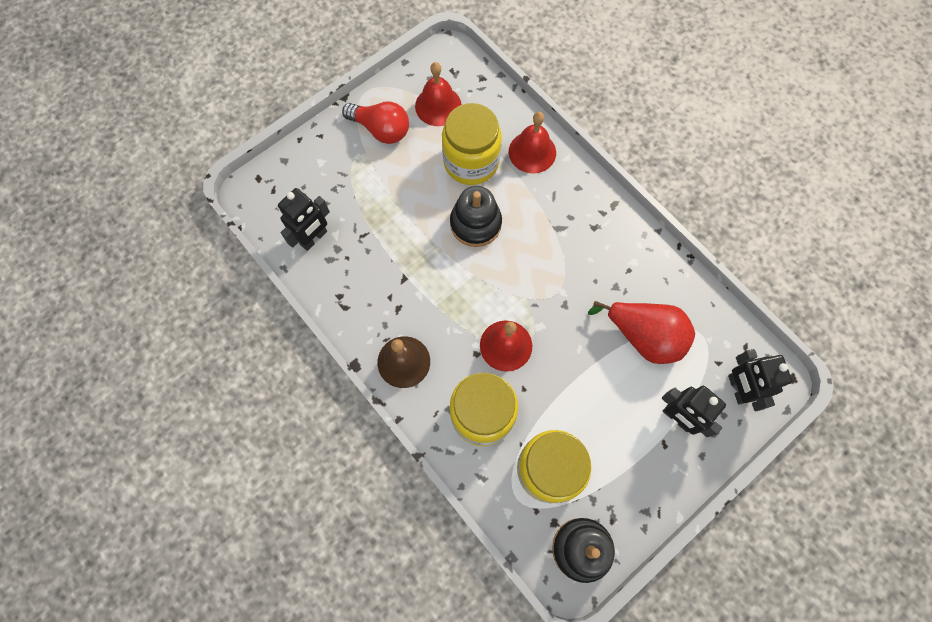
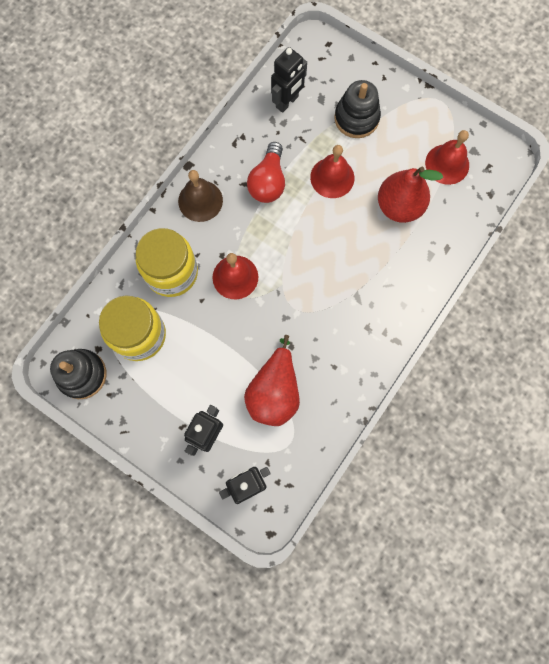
camera: 75 degrees right, 5 degrees up
black robot [278,188,330,251] -> black robot turned 75 degrees counterclockwise [271,47,307,113]
red light bulb [342,102,409,144] -> red light bulb moved to [247,142,285,203]
yellow jar [442,103,502,185] -> red pear [378,167,443,223]
black stacking toy [450,186,502,247] -> black stacking toy moved to [334,80,381,138]
red bell [509,112,556,174] -> red bell moved to [310,145,354,198]

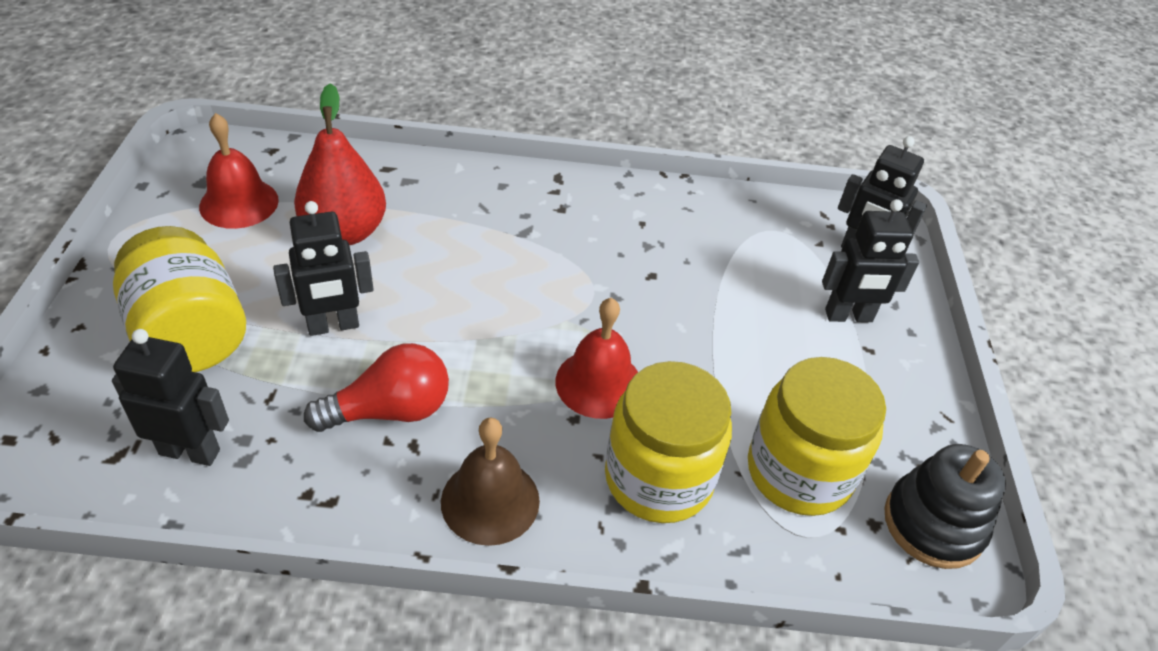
camera: 125 degrees left, 30 degrees down
red pear [244,335,300,426] -> none
red bell [310,145,354,198] -> black robot [273,201,374,336]
black stacking toy [334,80,381,138] -> yellow jar [113,226,246,372]

